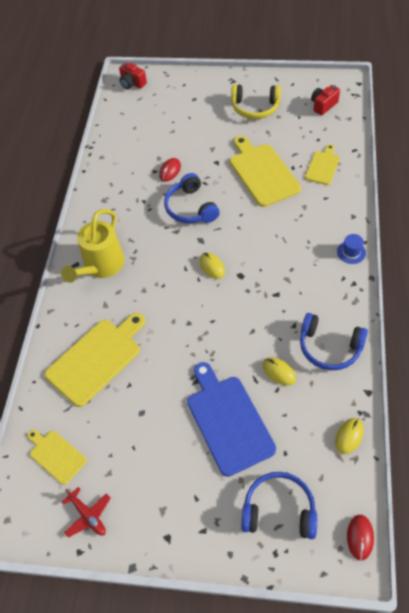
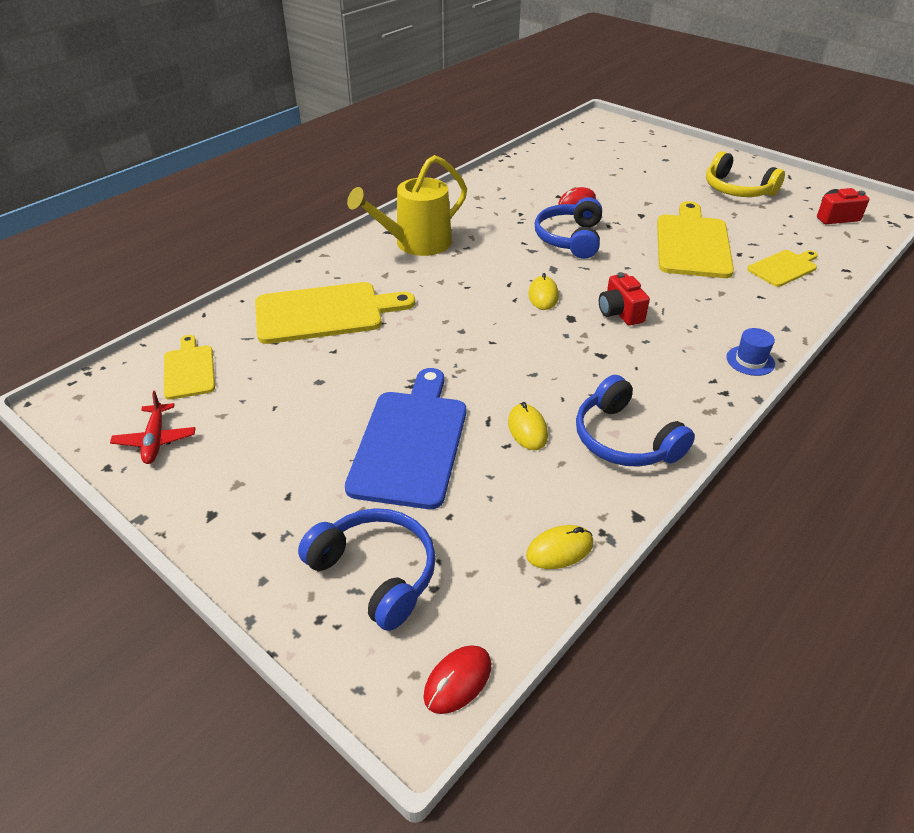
camera: 30 degrees right, 15 degrees down
red camera [119,62,147,89] -> red camera moved to [599,272,650,326]

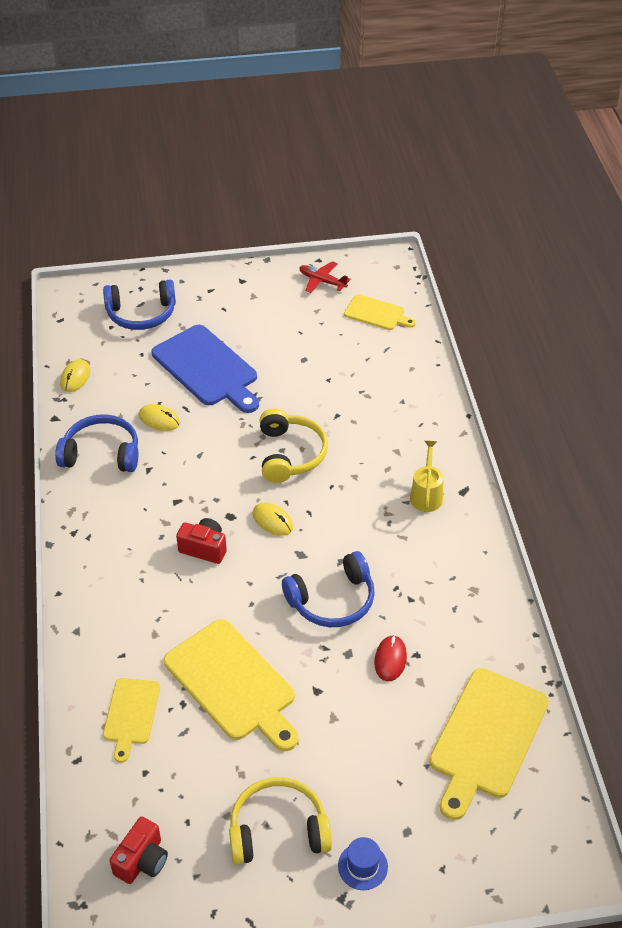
camera: 130 degrees right, 5 degrees up
yellow cutting board [255,282,415,344] -> yellow cutting board moved to [429,668,549,820]
yellow watering can [347,155,467,256] -> yellow watering can [410,441,443,512], size x0.57
red mouse [423,645,491,714] -> none
blue headphones [535,197,602,259] -> blue headphones turned 105 degrees clockwise [282,551,375,627]
blue hat [726,328,775,376] -> blue hat moved to [338,837,388,890]
none -> yellow headphones [260,408,328,483]

